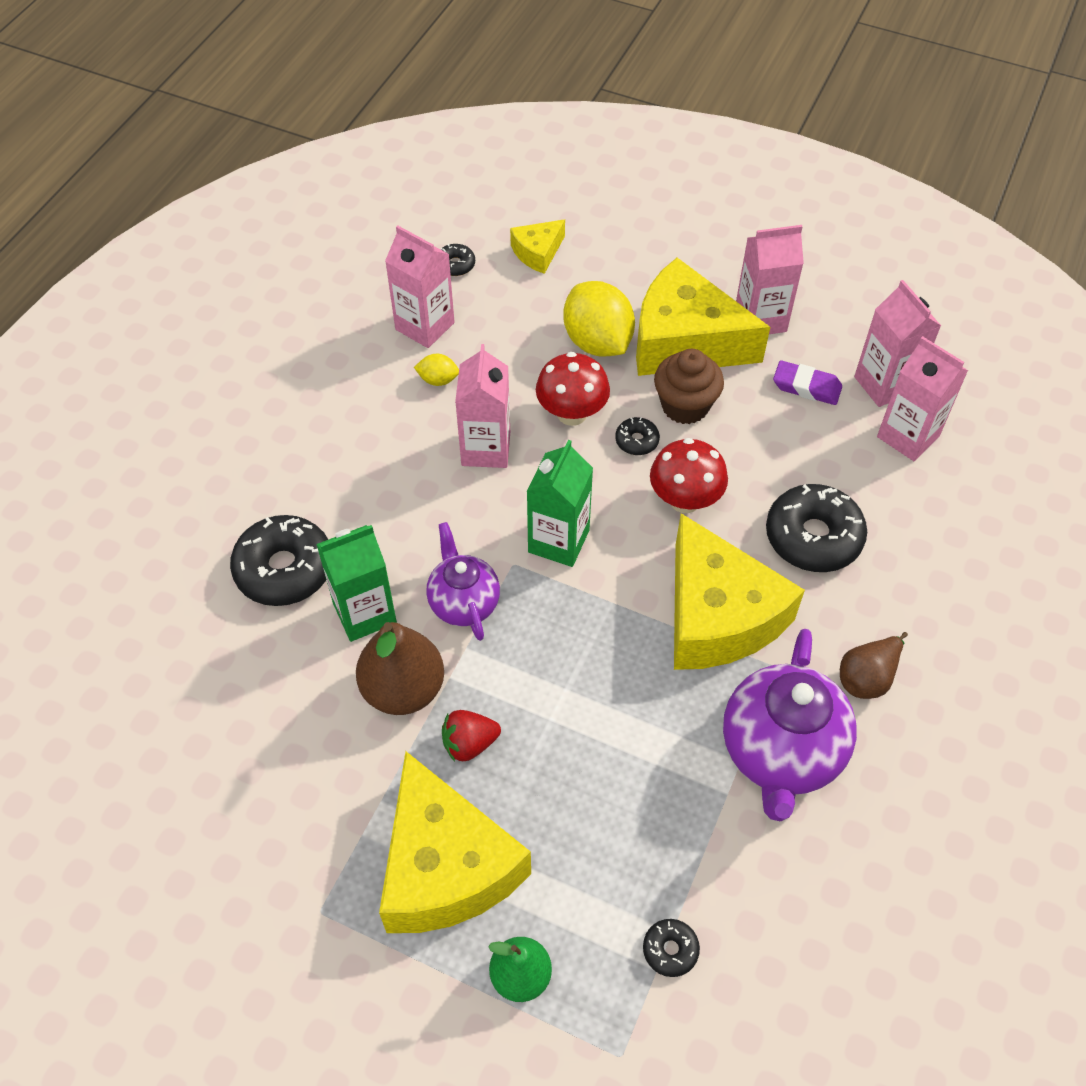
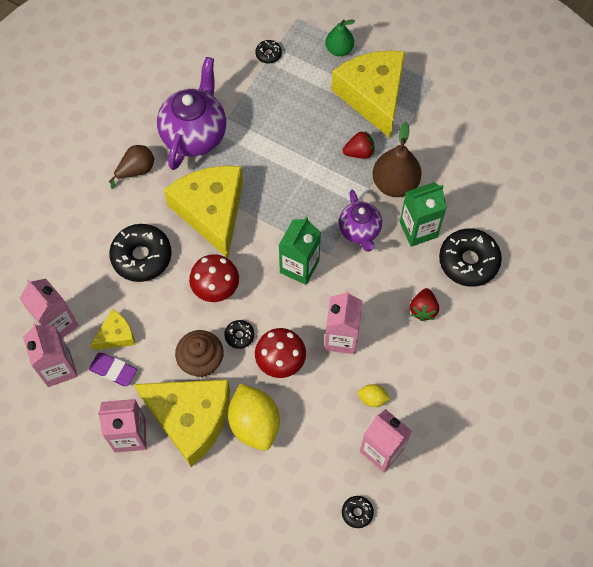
camera: 175 degrees left, 10 degrees up
yellow cheese [510,219,565,274] -> yellow cheese moved to [90,309,136,350]
none -> red strawberry [410,288,439,321]

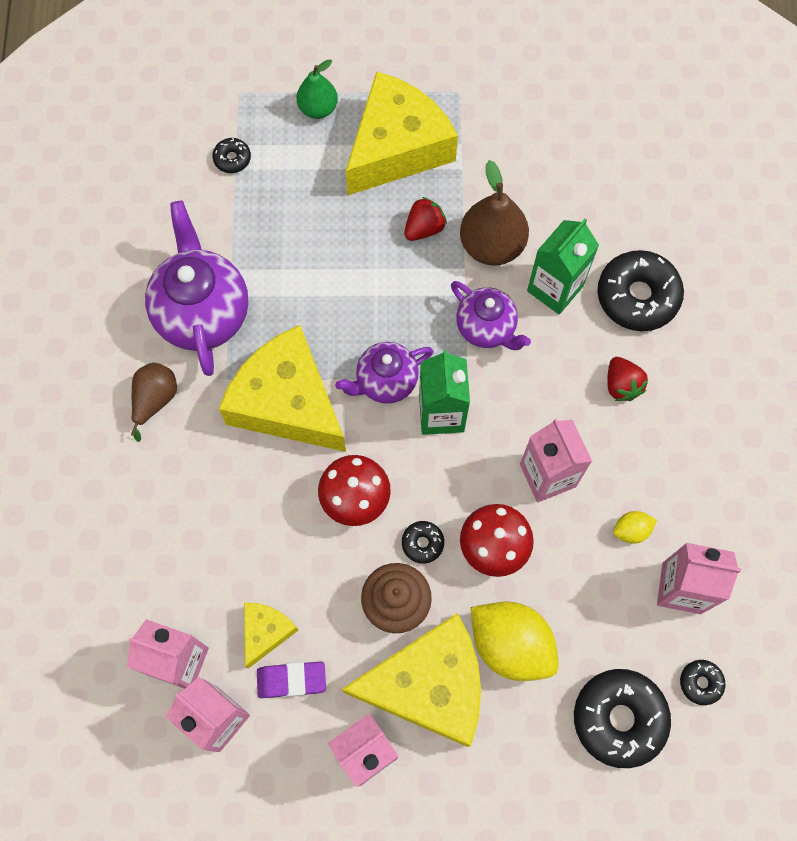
camera: 30 degrees left, 5 degrees up
black donut [109,224,172,282] -> black donut moved to [574,669,671,768]
yellow cheese [331,50,405,139] -> yellow cheese turned 90 degrees clockwise [346,71,458,195]
none -> purple teapot [335,342,433,404]

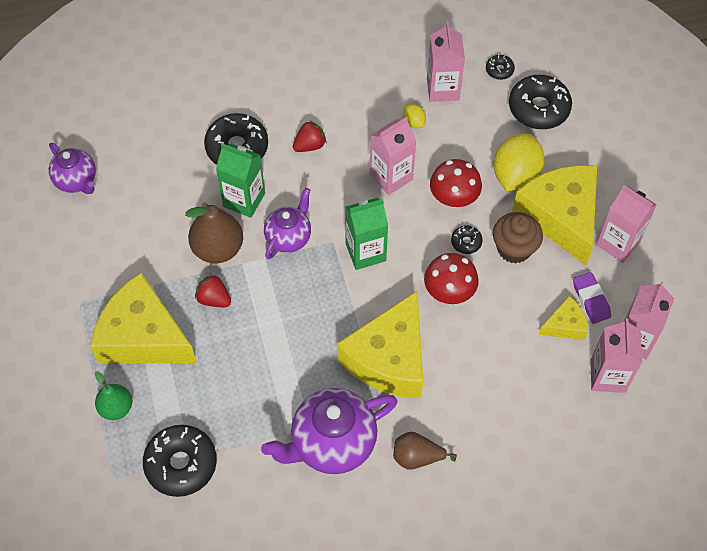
camera: 105 degrees left, 10 degrees down
black donut [212,138,251,173] -> black donut [143,425,217,497], size x2.12
yellow cheese [244,603,298,669] -> yellow cheese turned 150 degrees clockwise [539,296,588,340]
purple teapot [335,342,433,404] -> purple teapot moved to [49,143,96,194]

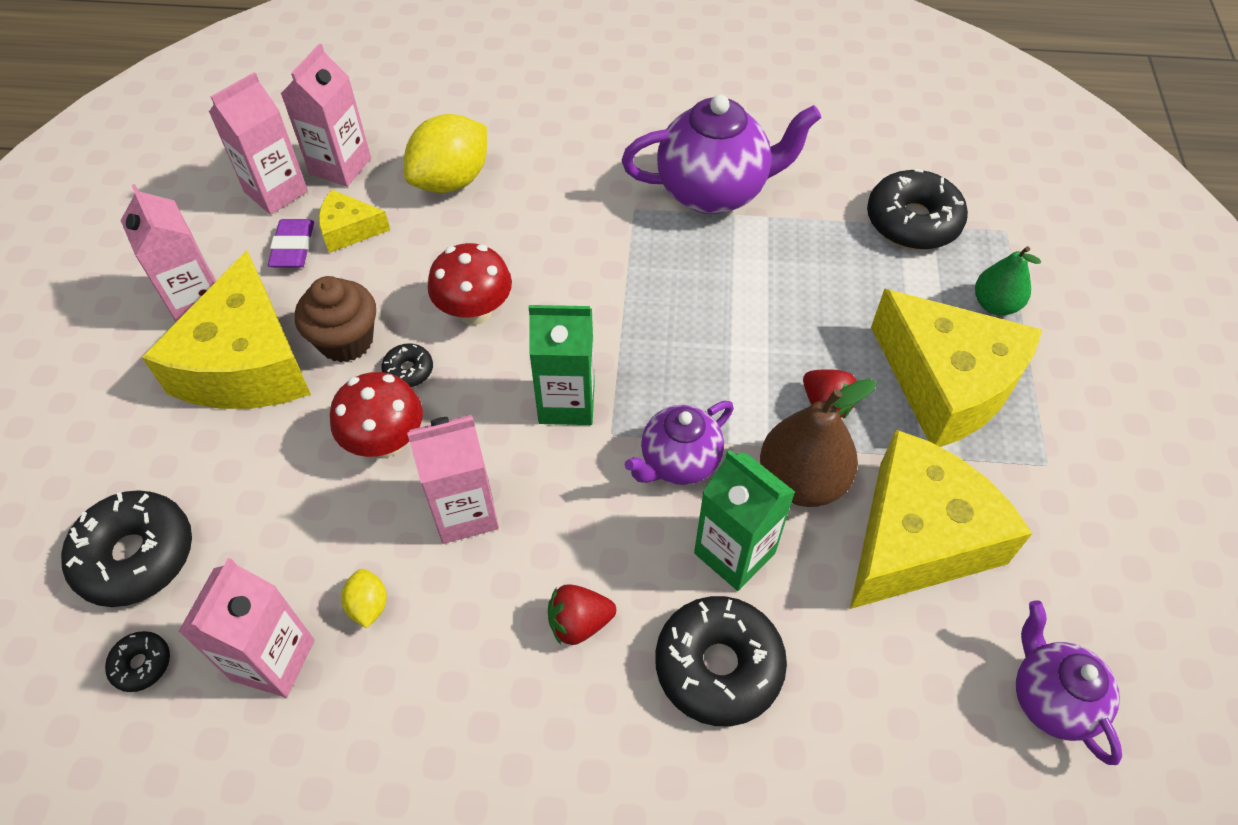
camera: 160 degrees left, 5 degrees down
yellow cheese [337,291,423,398] -> yellow cheese moved to [850,430,1033,609]
brown pear [393,432,457,470] -> none
yellow lemon [494,133,545,191] -> yellow lemon moved to [404,114,487,193]

